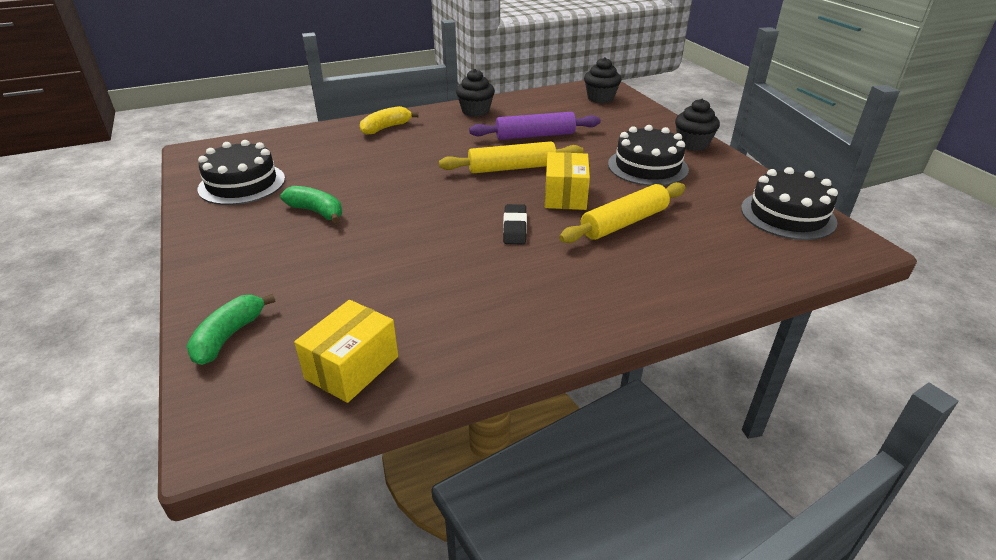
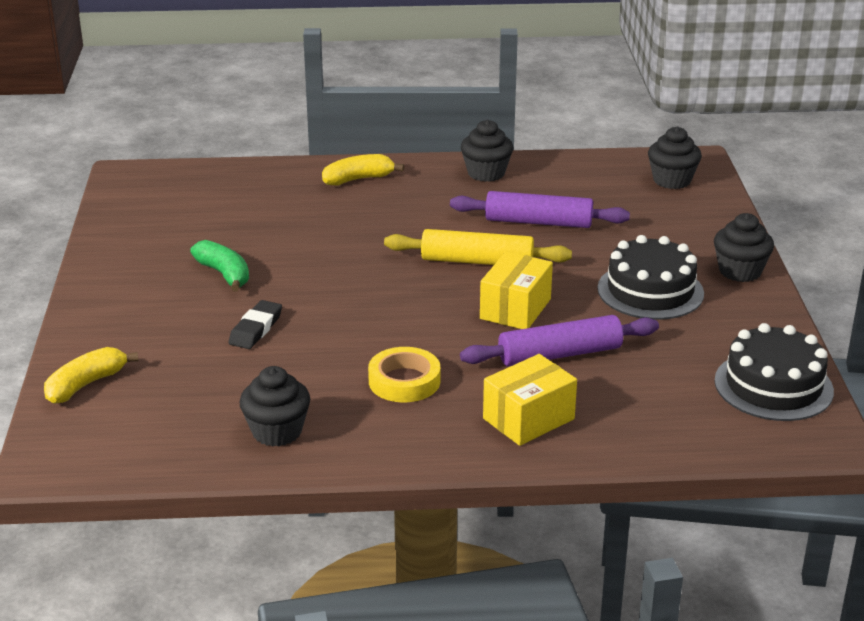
camera: 20 degrees right, 5 degrees down
green banana [186,294,275,365] -> yellow banana [44,347,138,404]
black cake [198,140,285,205] -> none
yellow box [294,300,398,403] -> yellow box moved to [483,354,577,446]
black eraser [503,204,527,245] -> black eraser moved to [228,300,282,349]
yellow rolling pin [559,182,685,243] -> purple rolling pin [460,315,659,367]
none -> black cupcake [239,366,310,447]
none -> yellow tape [368,347,440,402]

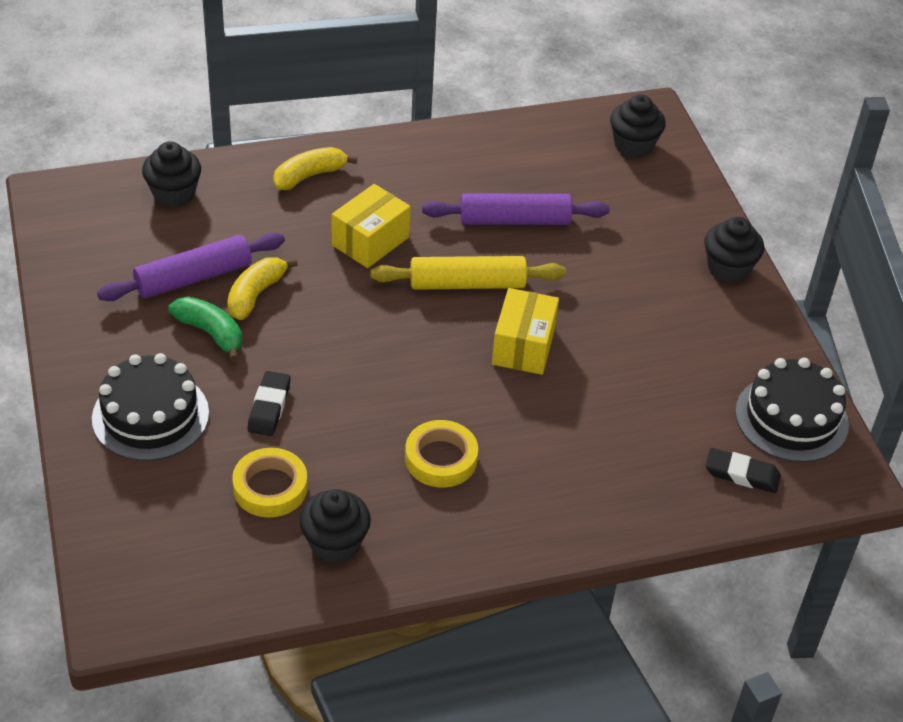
camera: 15 degrees left, 15 degrees up
yellow banana [44,347,138,404] -> yellow banana moved to [227,257,298,320]
purple rolling pin [460,315,659,367] -> purple rolling pin moved to [97,233,285,301]
black cupcake [461,120,513,182] -> black cupcake moved to [142,141,201,207]
yellow box [483,354,577,446] -> yellow box moved to [331,184,411,268]
black cake [598,235,704,320] -> black cake moved to [92,353,209,461]
none -> yellow tape [232,448,308,517]
none -> black eraser [705,448,781,493]

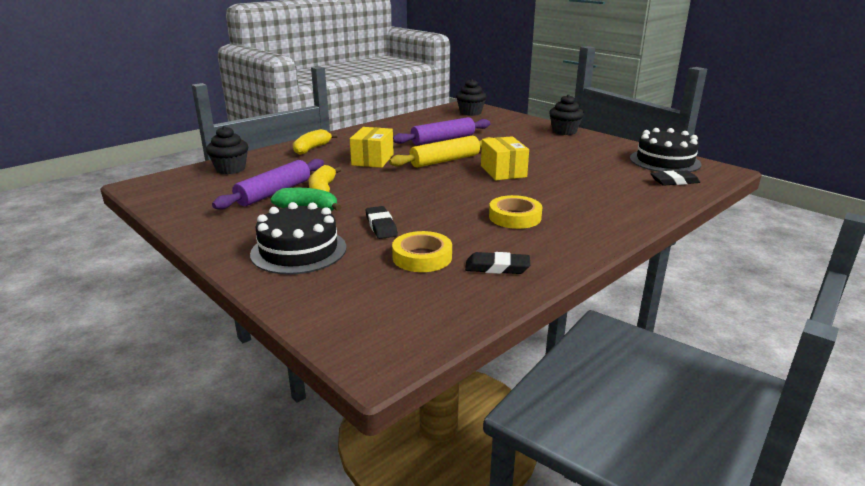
camera: 25 degrees left, 20 degrees down
black cupcake [299,489,371,563] -> black eraser [465,252,530,274]

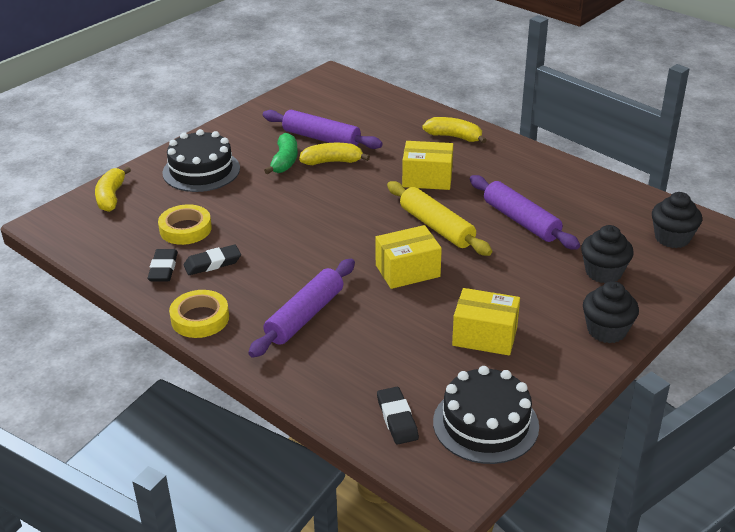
camera: 85 degrees right, 10 degrees up
black cupcake [206,126,248,174] -> black cupcake moved to [581,225,634,283]
black eraser [365,206,398,239] -> black eraser moved to [184,245,241,275]
yellow tape [489,195,542,229] -> yellow tape moved to [169,290,229,338]
none -> yellow banana [95,166,131,212]
none -> purple rolling pin [248,259,355,358]
none -> yellow box [452,288,520,356]

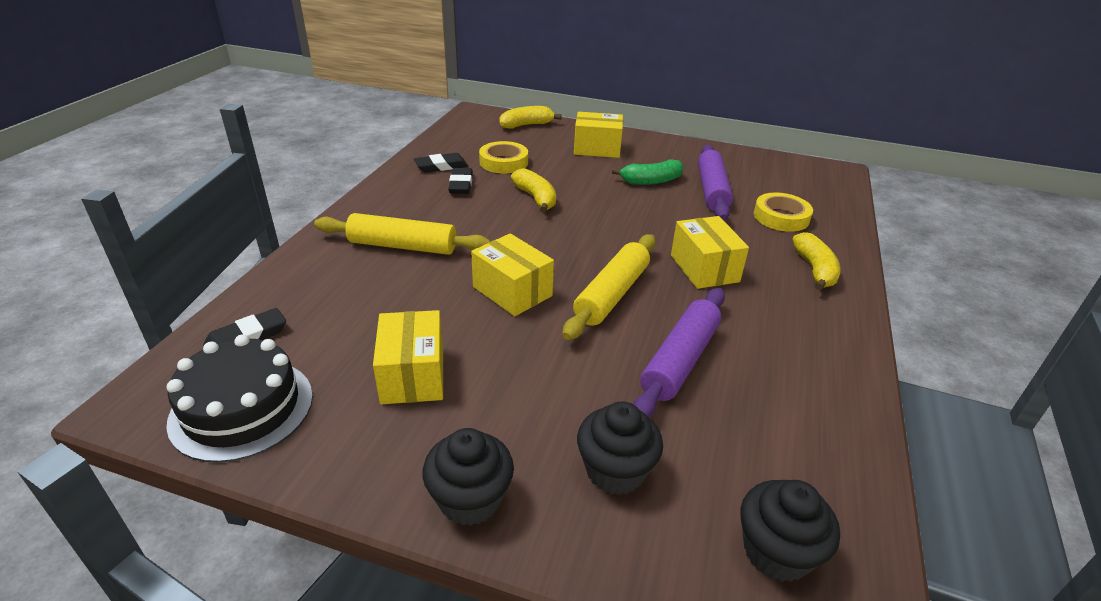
camera: 65 degrees right, 0 degrees up
black cake [162,129,240,192] -> yellow box [574,112,623,158]
yellow tape [169,290,229,338] -> yellow tape moved to [753,193,813,232]
black eraser [184,245,241,275] -> black eraser turned 45 degrees clockwise [448,168,473,194]
purple rolling pin [248,259,355,358] -> yellow rolling pin [314,213,491,255]
yellow banana [299,143,370,165] -> yellow banana moved to [511,168,556,213]

